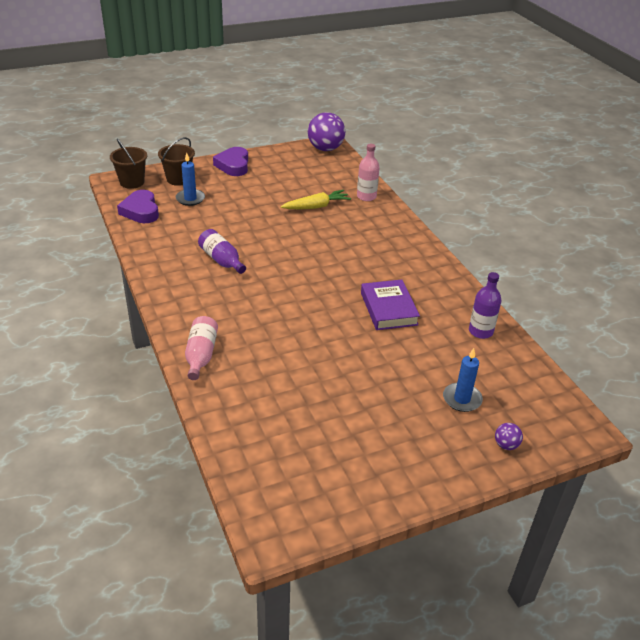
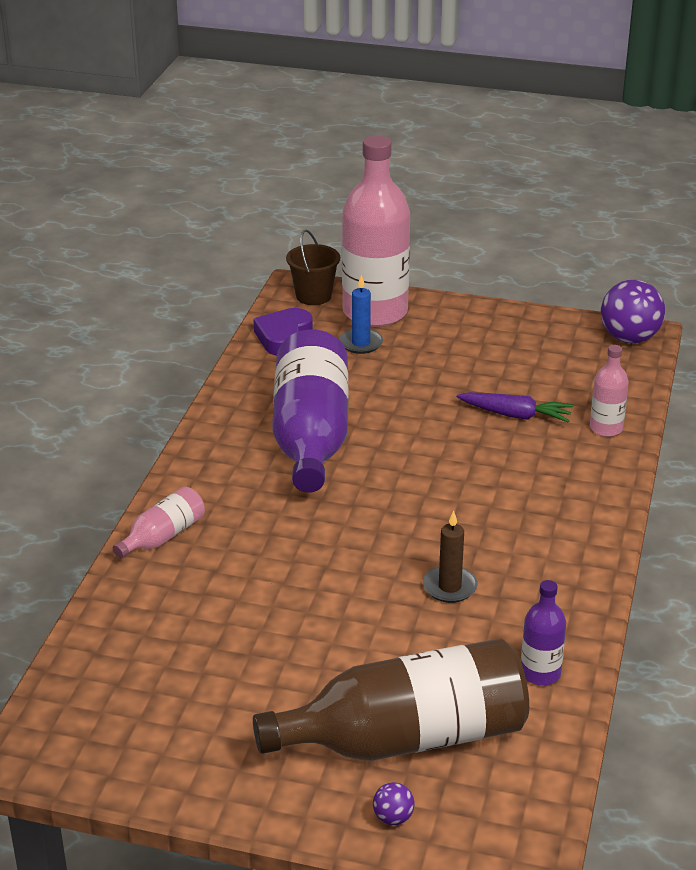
camera: 40 degrees right, 5 degrees down
brown bucket [158,137,195,186] -> pink bottle [342,135,410,327]
purple bottle [198,229,246,274] -> purple bottle [272,330,348,493], size x2.18
purple heart [213,147,248,176] -> none
yellow carrot [281,190,351,209] -> purple carrot [457,392,573,423]
purple book [361,279,420,330] -> brown candle [423,511,478,603]
blue candle [443,348,483,412] -> brown bottle [253,638,529,761]

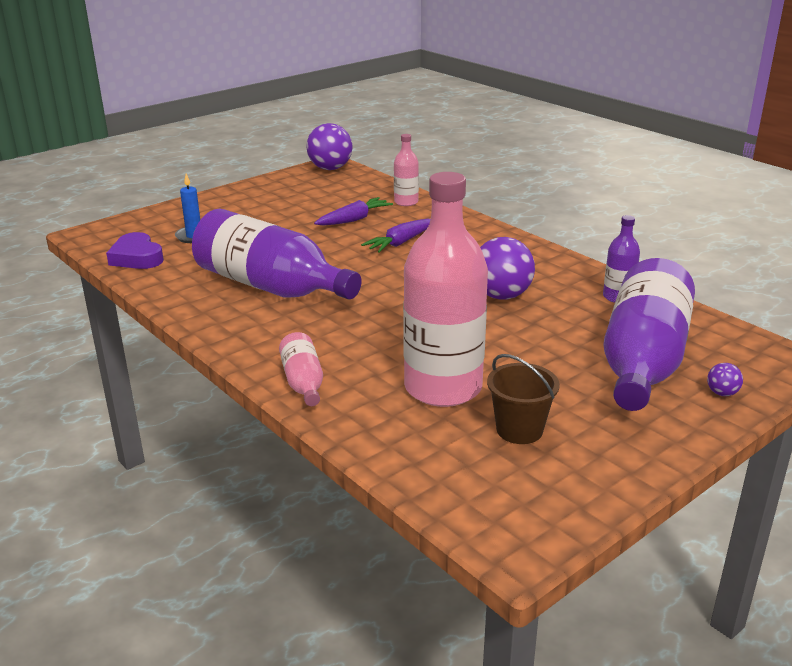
camera: 55 degrees left, 5 degrees down
brown bottle [253,638,529,761] -> purple bottle [603,258,695,411]
brown bucket [286,229,340,305] -> brown bucket moved to [487,354,560,444]
pink bottle [342,135,410,327] -> pink bottle moved to [403,172,488,407]
brown candle [423,511,478,603] -> purple ball [480,237,535,300]
none -> purple carrot [361,219,430,253]

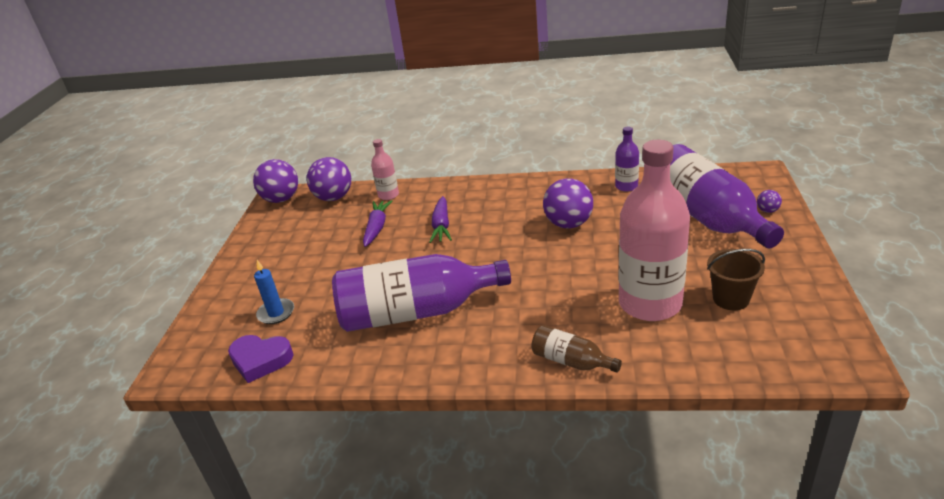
camera: 40 degrees left, 5 degrees up
pink bottle [279,332,323,406] -> brown bottle [531,325,622,373]
none -> purple ball [307,157,351,201]

